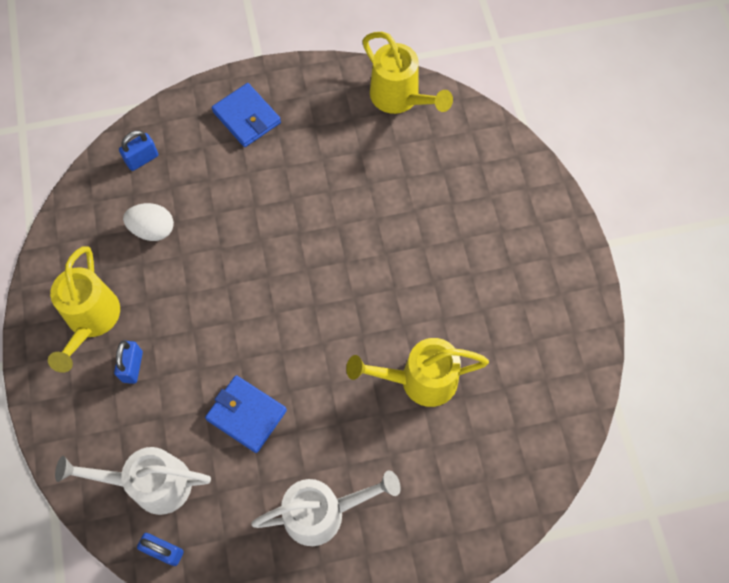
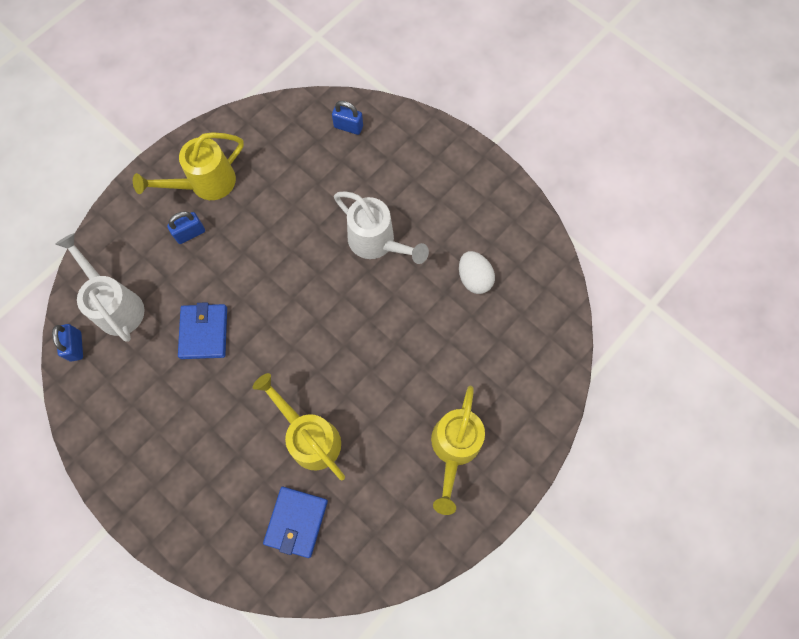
camera: 55 degrees right, 5 degrees up
white egg [123,203,174,241] -> white egg moved to [459,251,495,294]
blue wallet [212,83,281,147] -> blue wallet moved to [263,487,328,558]
white watering can [251,470,401,546] -> white watering can moved to [334,192,429,264]
yellow watering can [363,32,453,114] -> yellow watering can moved to [431,386,485,515]

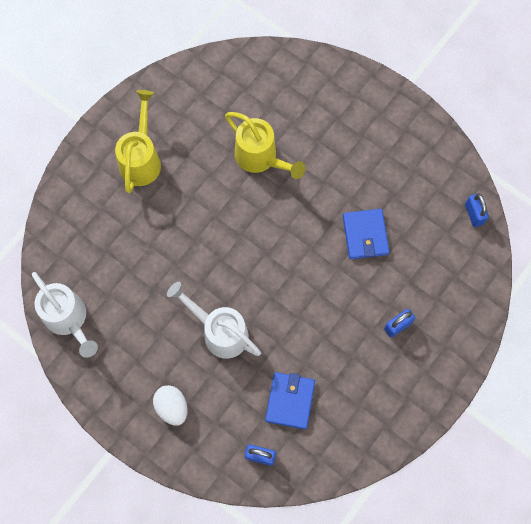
camera: 175 degrees right, 0 degrees up
white watering can [55,233,145,342] -> white watering can moved to [32,272,98,358]
yellow watering can [133,132,244,200] -> none
blue wallet [263,487,328,558] -> blue wallet moved to [265,372,315,429]
white egg [459,251,495,294] -> white egg moved to [153,385,188,426]

